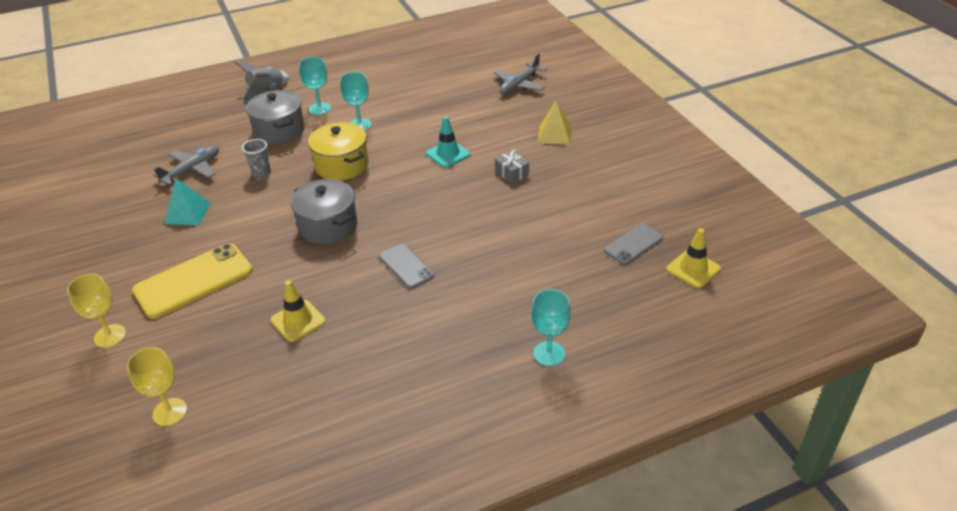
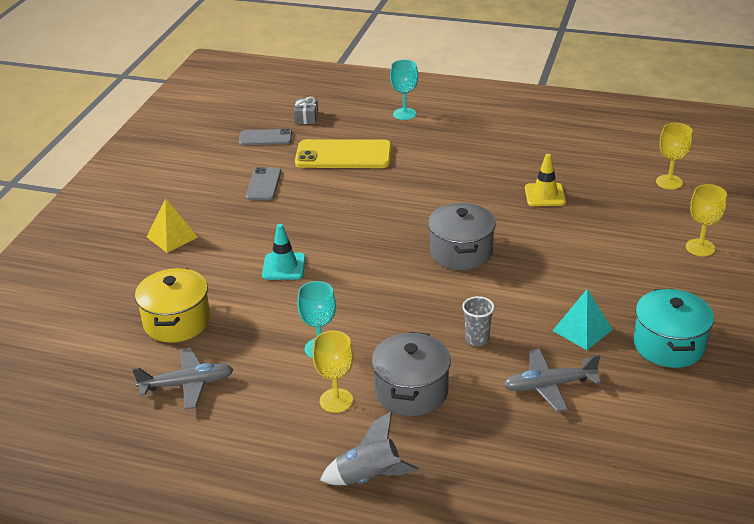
camera: 140 degrees left, 5 degrees down
yellow phone [132,243,253,319] -> yellow phone moved to [295,139,392,168]
turquoise goblet [299,57,331,115] -> yellow goblet [312,331,353,413]
yellow pot [308,122,369,180] -> yellow pot moved to [135,268,210,343]
grey phone [379,244,434,289] -> grey phone moved to [246,167,281,200]
grey plane [494,54,547,94] -> grey plane moved to [132,348,234,409]
grey gift [495,150,529,184] -> grey gift moved to [294,97,318,124]
yellow traffic cone [667,228,721,288] -> none
none -> turquoise pot [633,289,714,368]

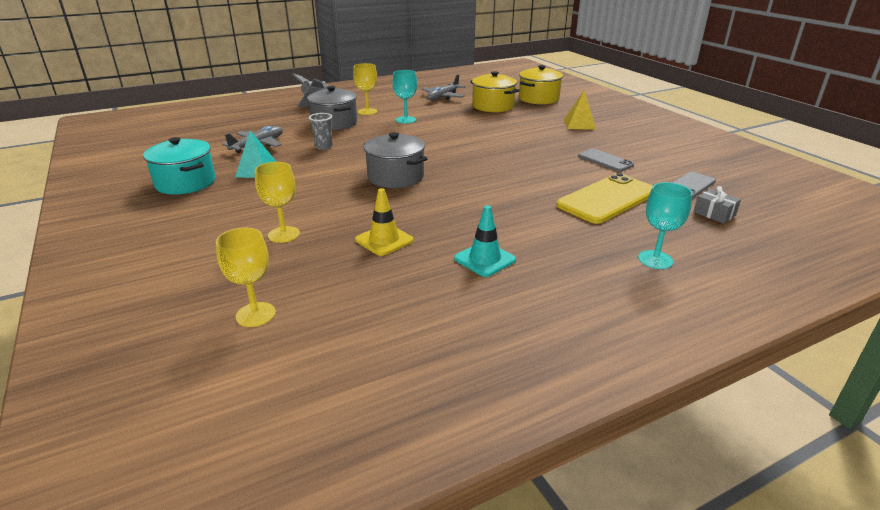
camera: 135 degrees right, 5 degrees down
turquoise traffic cone [262,224,306,280] -> turquoise traffic cone moved to [454,205,516,277]
yellow goblet [686,184,727,256] -> yellow goblet moved to [255,162,300,243]
none -> yellow pot [519,65,563,104]

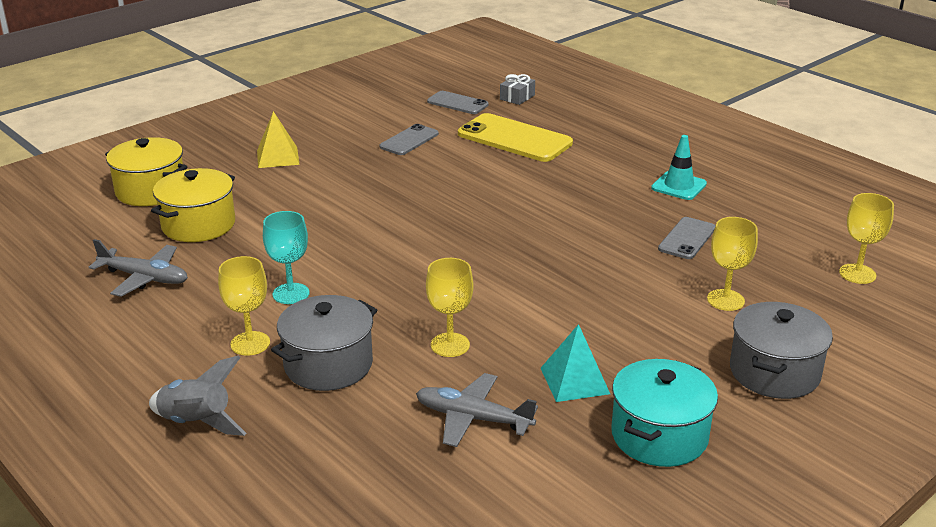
camera: 105 degrees left, 0 degrees up
grey cup [309,113,333,150] -> yellow goblet [426,258,474,357]
yellow traffic cone [355,188,414,256] -> grey phone [658,217,715,259]
grey pot [364,132,428,188] -> grey pot moved to [730,302,833,399]
turquoise goblet [638,182,693,269] -> none

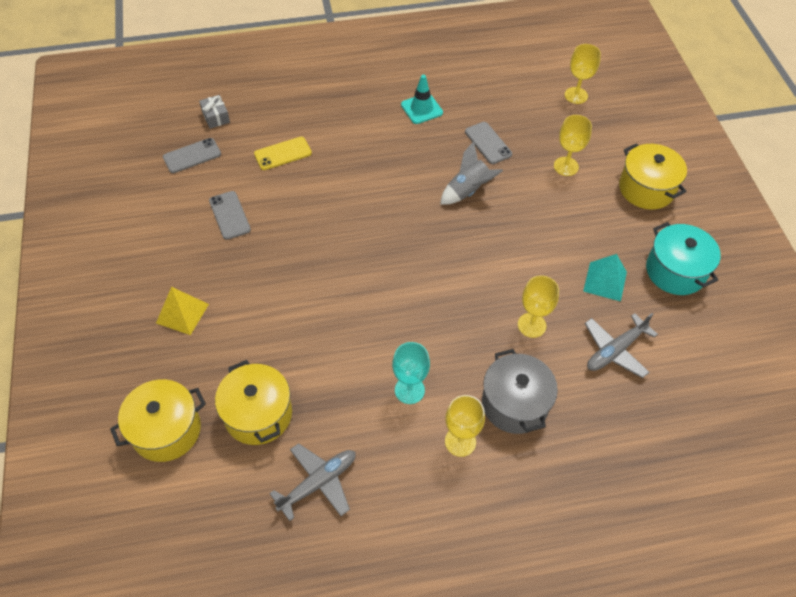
camera: 60 degrees left, 25 degrees up
grey rocket [149,356,247,436] -> grey rocket moved to [440,141,503,205]
yellow phone [458,113,573,162] -> yellow phone [254,137,312,170], size x0.57
grey pot [730,302,833,399] -> yellow pot [619,143,687,210]

